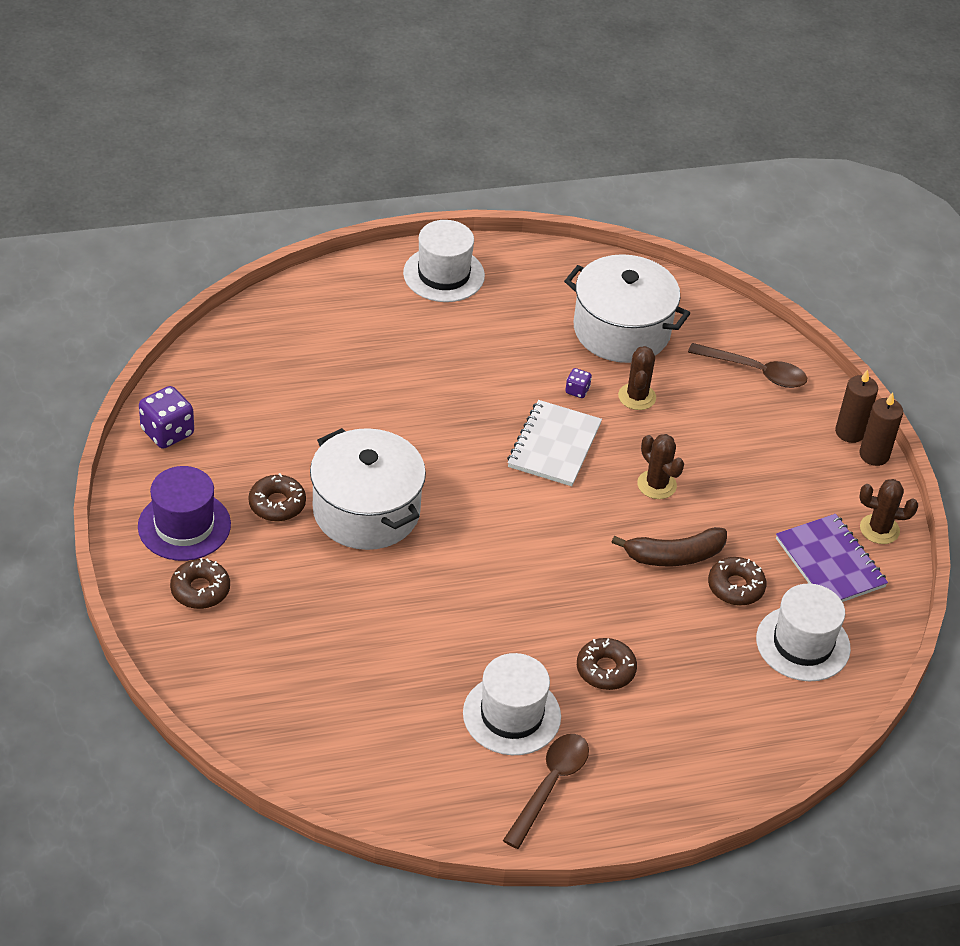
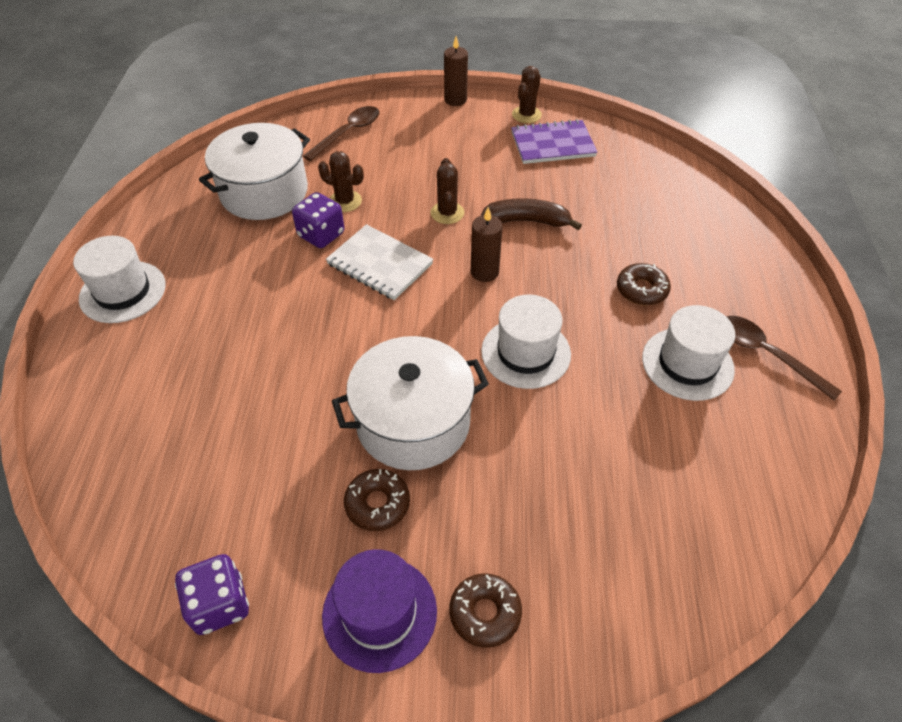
camera: 70 degrees left, 5 degrees up
purple dice [565,368,592,398] -> purple dice [292,192,344,248], size x1.95
brown banana [612,527,727,566] -> brown banana turned 90 degrees counterclockwise [481,198,582,230]
brown cactus [637,434,684,499] -> brown cactus turned 75 degrees counterclockwise [431,158,464,224]
brown donut [708,557,767,606] -> none
white hat [756,584,851,681] -> white hat moved to [481,295,571,389]
brown candle [835,369,878,443] -> brown candle moved to [471,207,503,282]

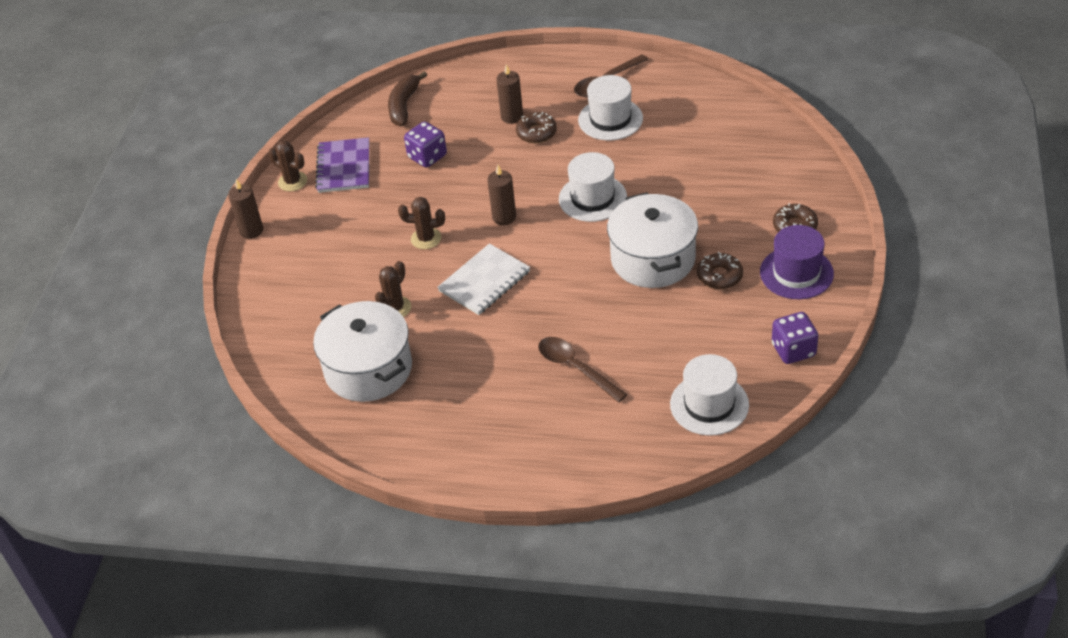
camera: 80 degrees left, 5 degrees down
white hat [73,236,166,323] -> white hat moved to [670,354,749,435]
purple dice [292,192,344,248] -> purple dice moved to [404,121,447,168]
brown spoon [303,106,380,161] -> brown spoon moved to [538,337,627,403]
brown banana [481,198,582,230] -> brown banana moved to [388,71,427,126]
none -> brown candle [496,64,523,124]

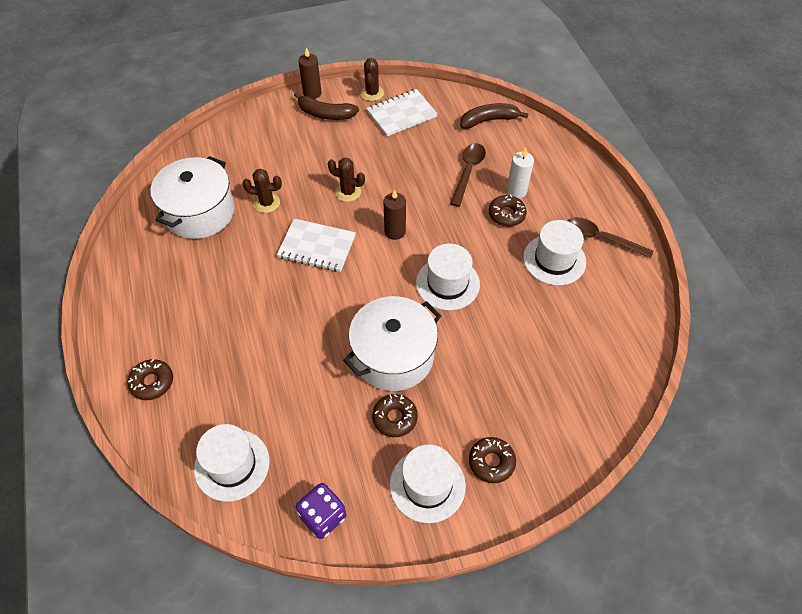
camera: 60 degrees right, 10 degrees up
purple notebook [315,137,369,193] -> white notebook [366,89,438,136]
brown cactus [398,197,445,249] -> brown cactus turned 45 degrees counterclockwise [328,158,365,202]
purple dice [404,121,447,168] -> none
brown candle [496,64,523,124] -> white candle [507,148,534,198]
brown spoon [538,337,627,403] -> brown spoon moved to [450,143,486,207]
purple hat [760,225,834,299] -> white hat [390,444,466,523]
none -> brown donut [128,359,173,400]
none -> brown banana [294,92,359,120]

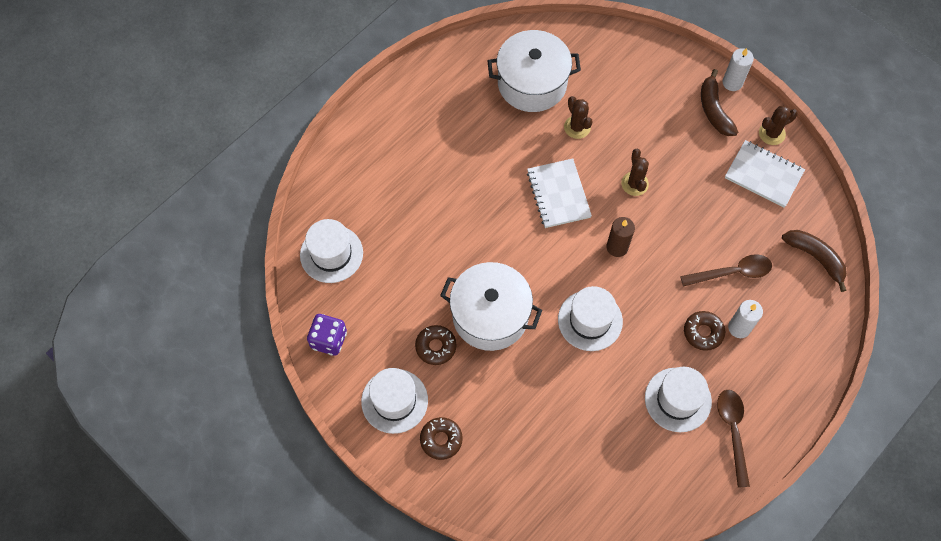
camera: 60 degrees right, 10 degrees up
brown donut [128,359,173,400] -> none
brown candle [298,47,322,99] -> white candle [723,48,754,91]

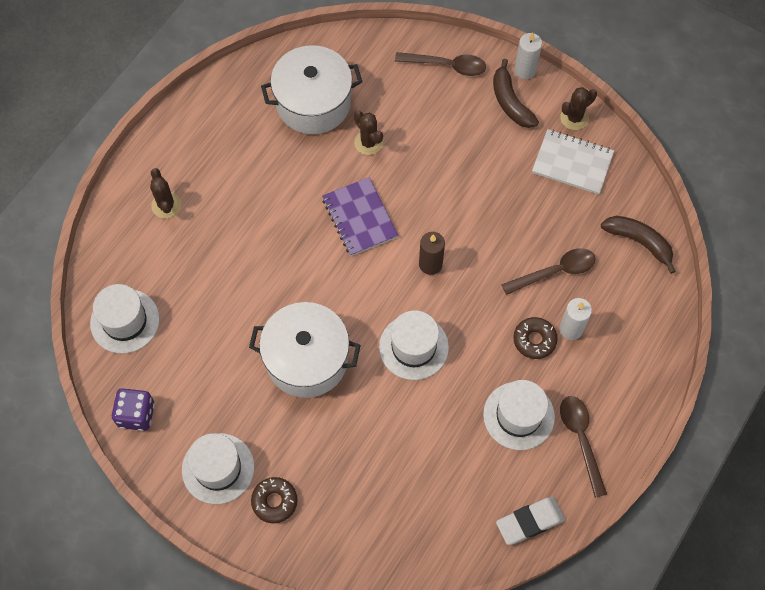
camera: 10 degrees left, 0 degrees up
brown donut [415,325,456,365] -> none
white notebook [527,159,592,228] -> purple notebook [322,177,399,256]
brown cactus [621,149,649,196] -> brown cactus moved to [150,168,181,219]
none -> brown spoon [395,52,486,76]
none -> white eraser [496,497,565,545]

